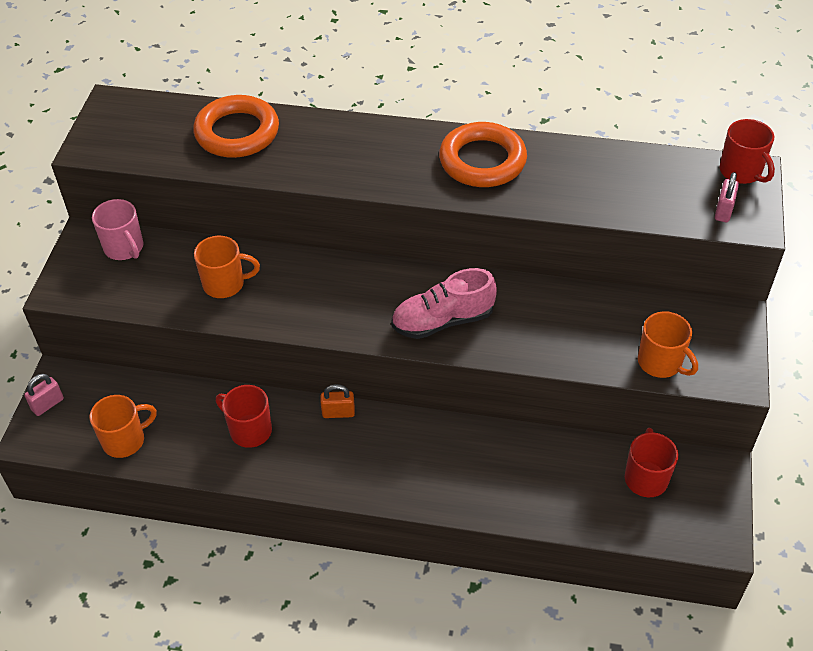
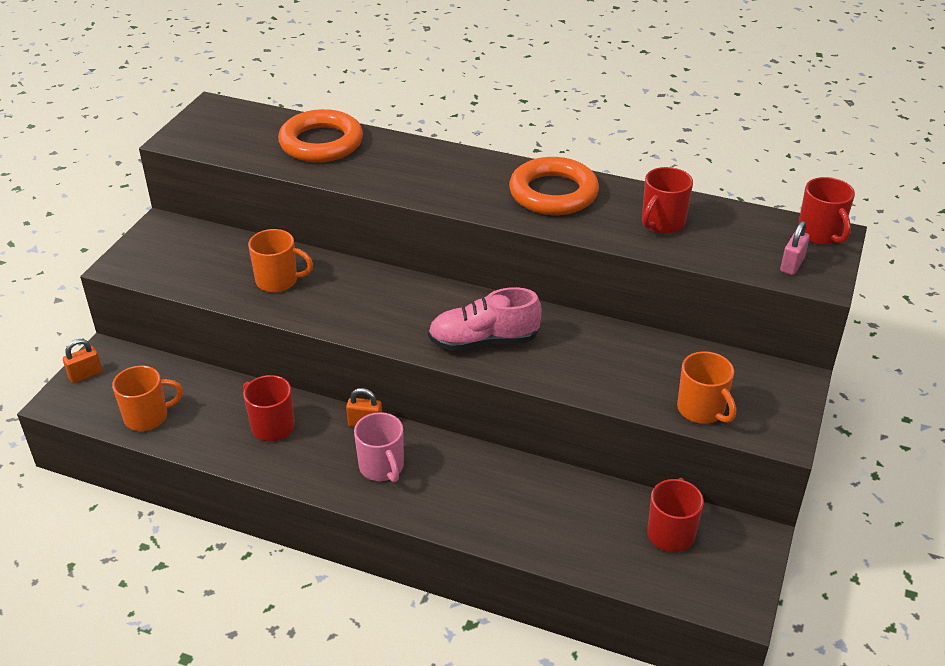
camera: 10 degrees right, 10 degrees down
pink padlock [24,374,64,416] -> orange padlock [63,339,102,383]
pink mug [92,199,144,260] -> pink mug moved to [354,412,404,482]
none -> red mug [642,167,693,234]

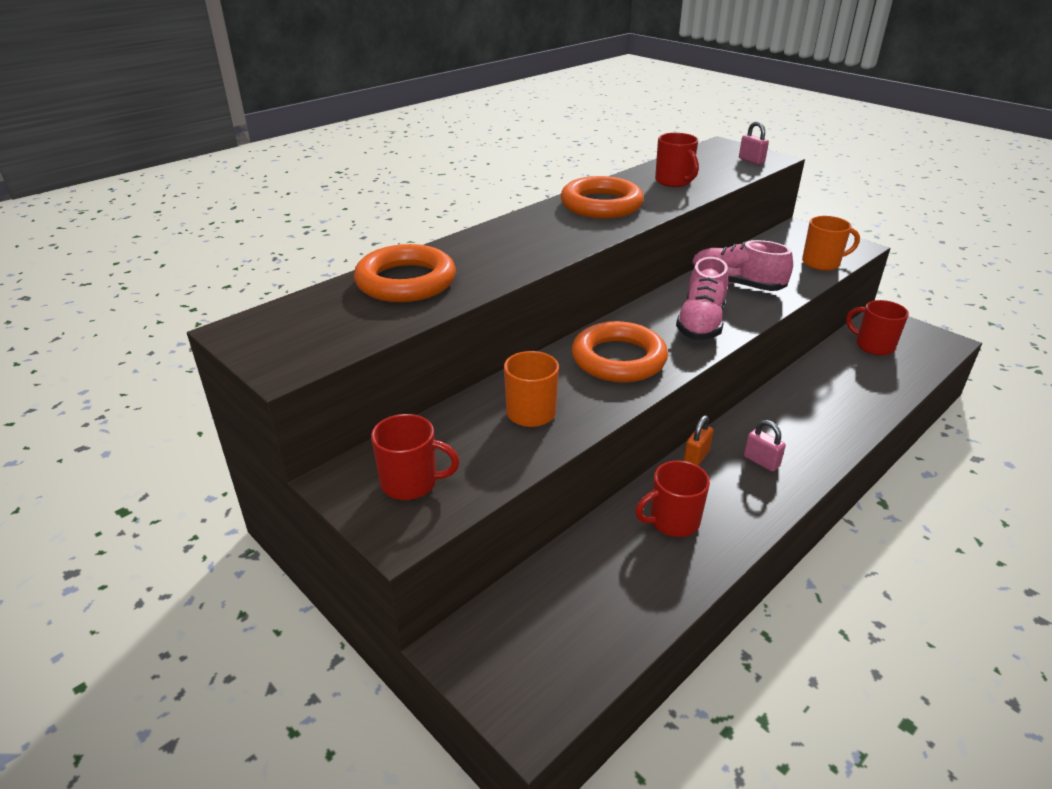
camera: 65 degrees left, 5 degrees down
orange padlock [63,339,102,383] -> none
orange mug [112,366,183,431] -> none
pink mug [354,412,404,482] -> pink padlock [744,420,786,472]
red mug [798,177,855,245] -> red mug moved to [371,414,460,500]
none -> orange ring [572,321,668,383]
none -> pink shoe [691,240,793,291]

